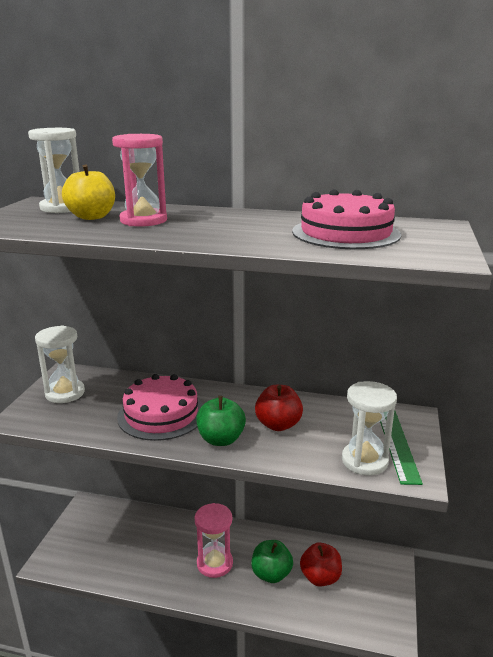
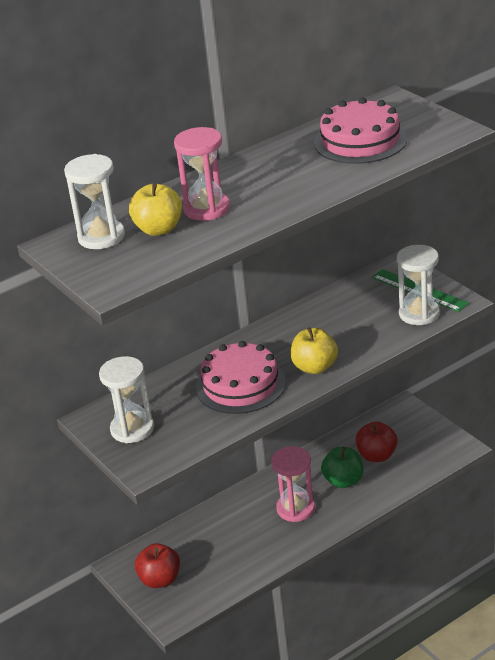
camera: 45 degrees left, 10 degrees up
green apple [196,396,246,446] -> yellow apple [290,327,338,374]
red apple [255,385,303,431] -> red apple moved to [135,543,180,588]

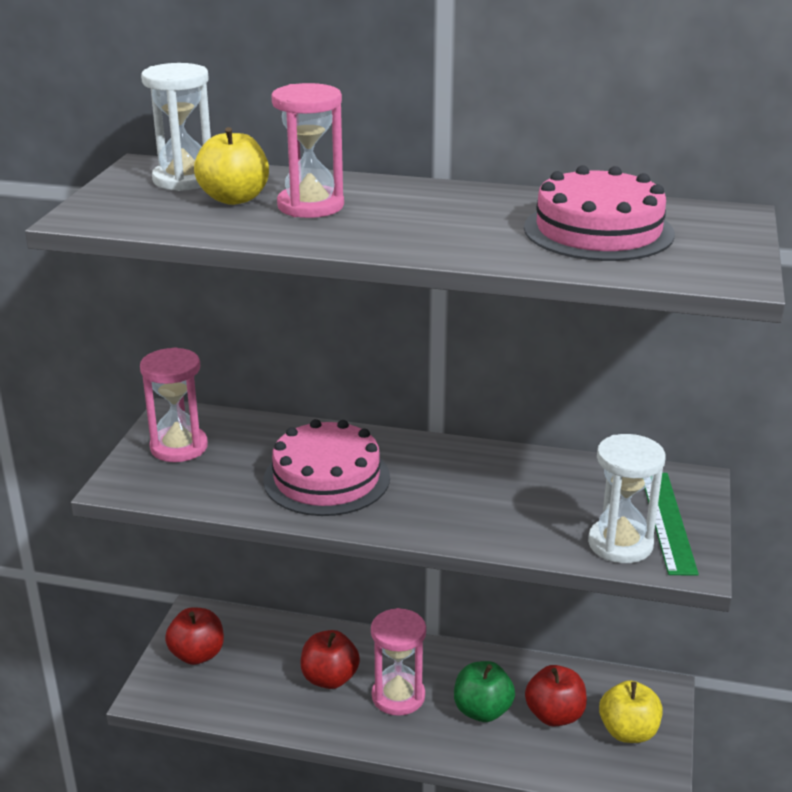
camera: 45 degrees right, 5 degrees down
white hourglass [99,356,154,443] -> pink hourglass [140,347,208,462]
yellow apple [290,327,338,374] -> yellow apple moved to [599,680,663,743]
none -> red apple [300,630,360,689]

